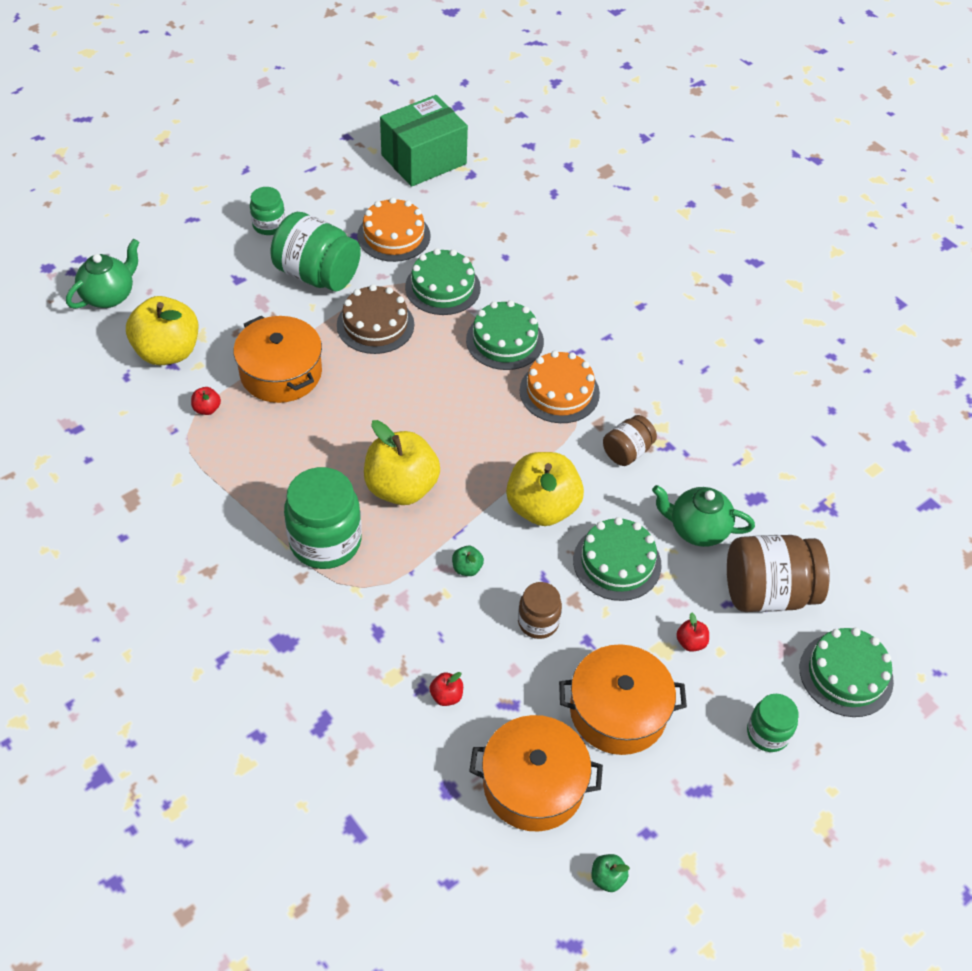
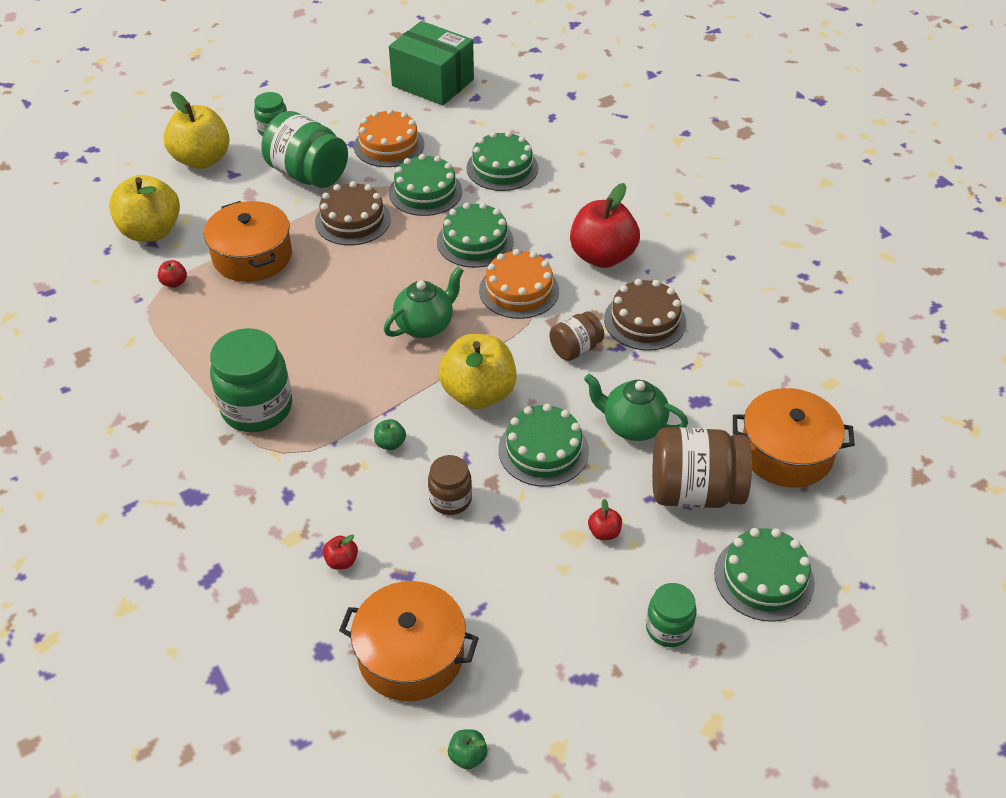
camera: 10 degrees right, 5 degrees down
green teapot [66,239,139,309] -> green teapot moved to [384,267,463,338]
yellow apple [364,420,440,505] -> yellow apple moved to [164,91,230,169]
green box [380,95,468,187] -> green box turned 60 degrees clockwise [389,21,474,105]
orange pot [559,644,687,755] -> orange pot moved to [733,388,855,488]
none -> green cake [466,131,538,191]
none -> red apple [570,183,640,268]
none -> brown cake [604,279,686,351]

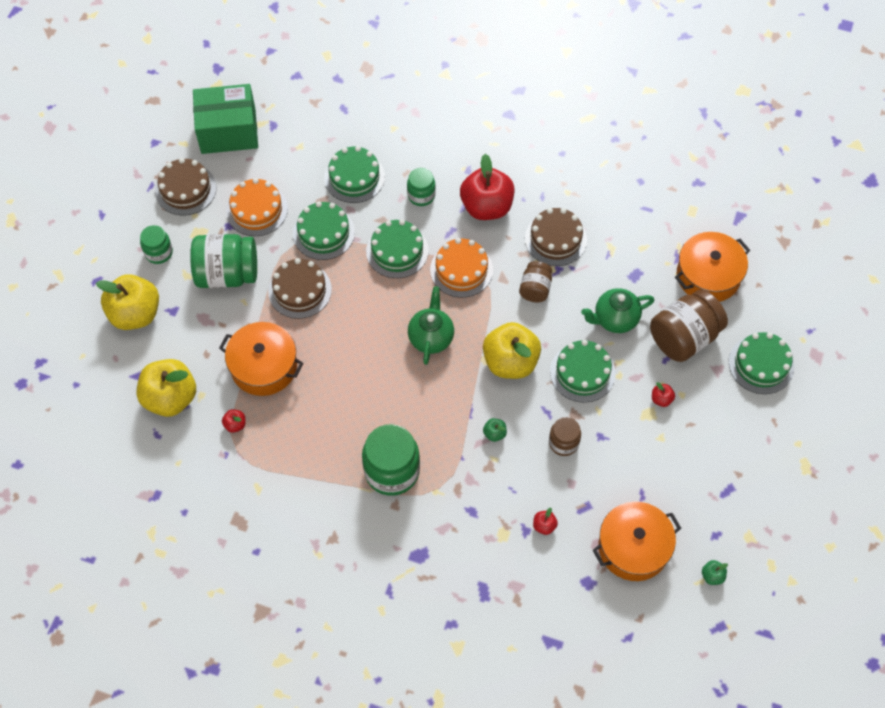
camera: 40 degrees left, 15 degrees up
green jar [646,583,697,647] -> green jar moved to [407,168,436,206]
none -> brown cake [155,158,217,215]

